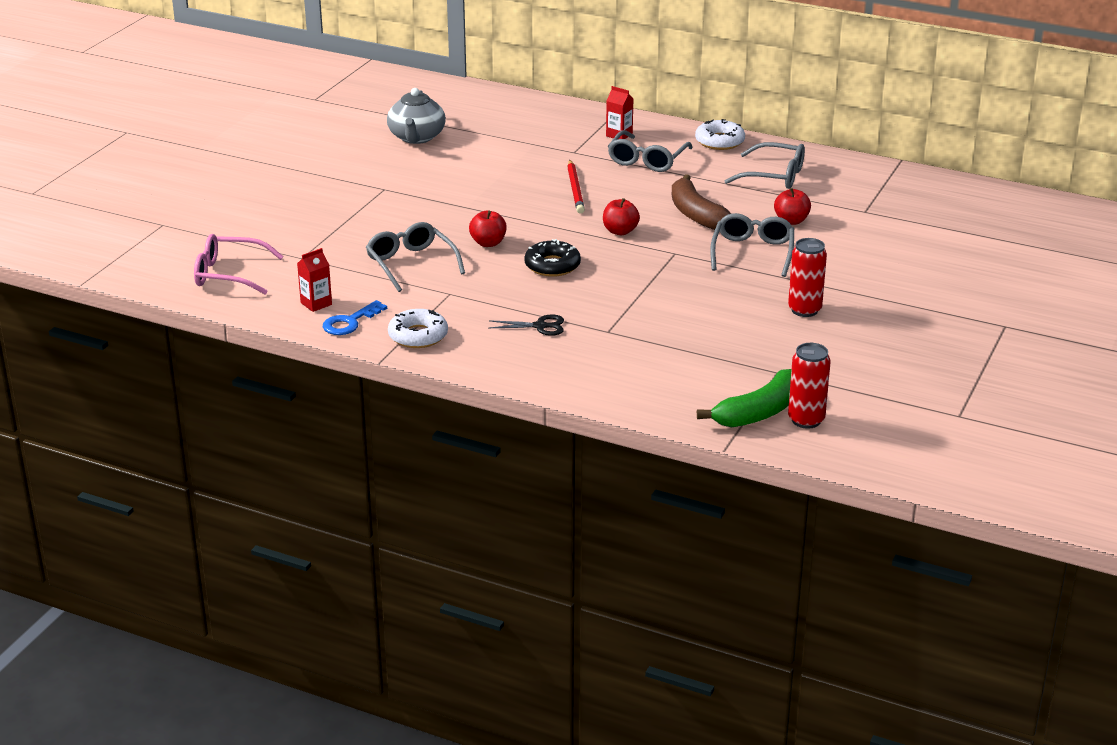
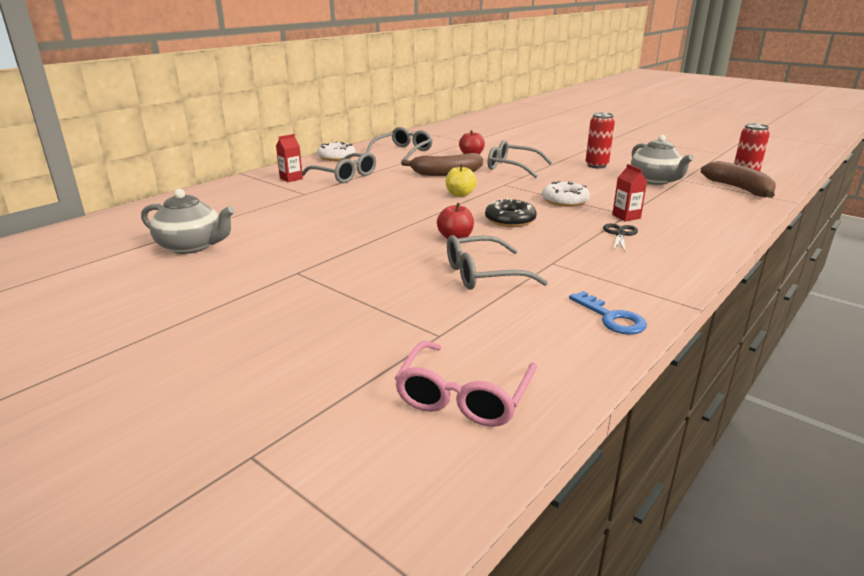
camera: 75 degrees left, 5 degrees down
red carton [297,248,332,312] -> red carton moved to [612,164,647,221]
white donut [388,309,448,348] -> white donut moved to [542,181,590,207]
red pencil [567,160,585,214] -> none
red apple [603,198,640,235] -> yellow apple [446,164,477,197]
green banana [697,369,792,427] -> brown banana [701,161,776,198]
none -> grey teapot [631,135,694,185]

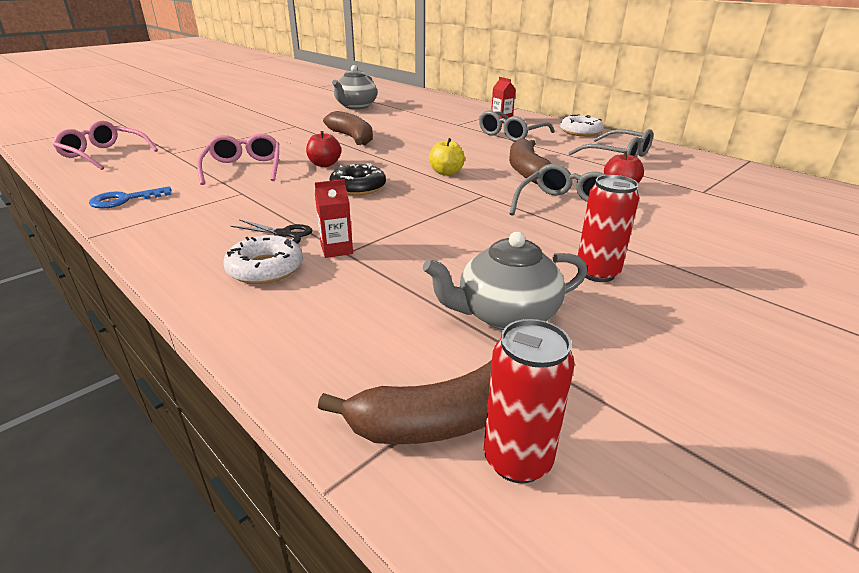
camera: 95 degrees right, 5 degrees up
grey glasses [447,235,548,290] -> pink glasses [197,133,279,185]
white donut [542,181,590,207] -> white donut moved to [223,235,303,284]
none -> brown banana [323,111,373,145]

